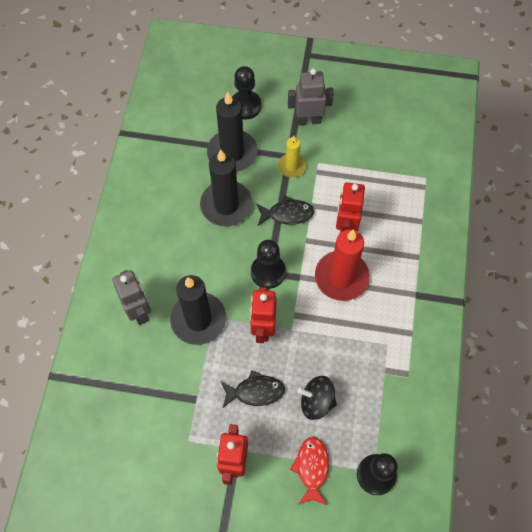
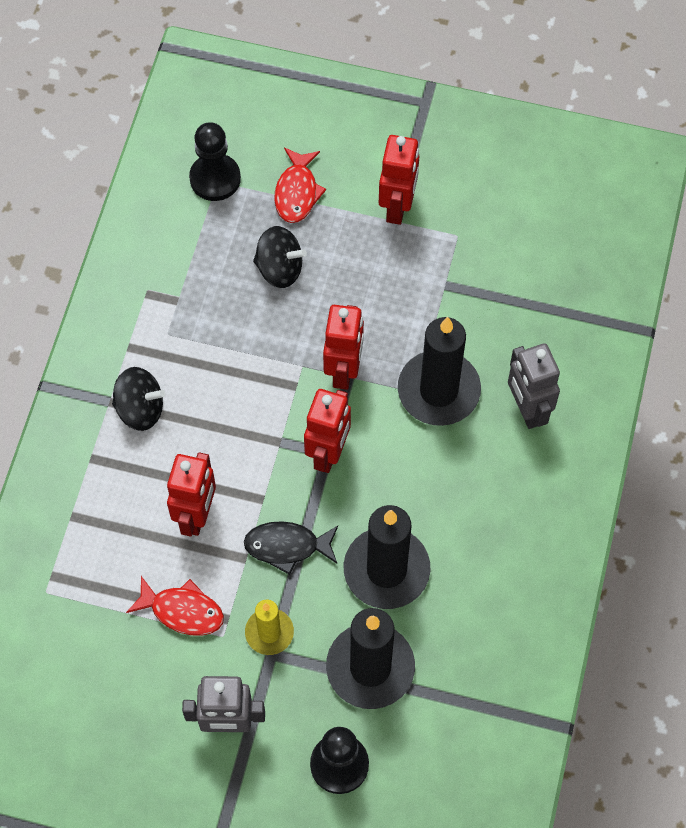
camera: 175 degrees left, 0 degrees up
black fish [221,370,285,408] -> none
black pawn [251,240,286,289] -> red robot [304,389,351,473]
red candle [315,229,370,301] -> none
none -> black spinning top [112,367,166,431]
none -> red fish [126,576,224,636]

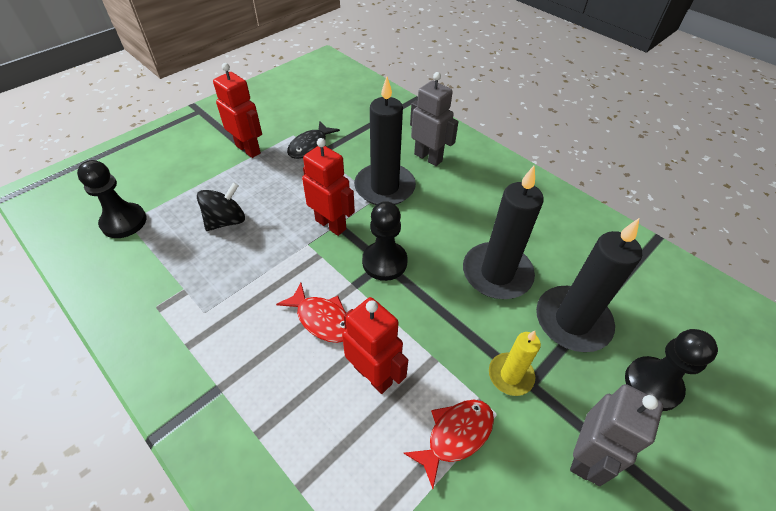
camera: 60 degrees left, 15 degrees down
black spinning top [112,367,166,431] -> none
black fish [244,521,338,575] -> black fish moved to [287,121,340,159]
red fish [274,147,326,223] -> red fish moved to [276,283,346,343]
red robot [304,389,351,473] -> black pawn [362,201,408,281]
grey robot [508,343,560,429] -> grey robot turned 150 degrees counterclockwise [410,72,459,166]

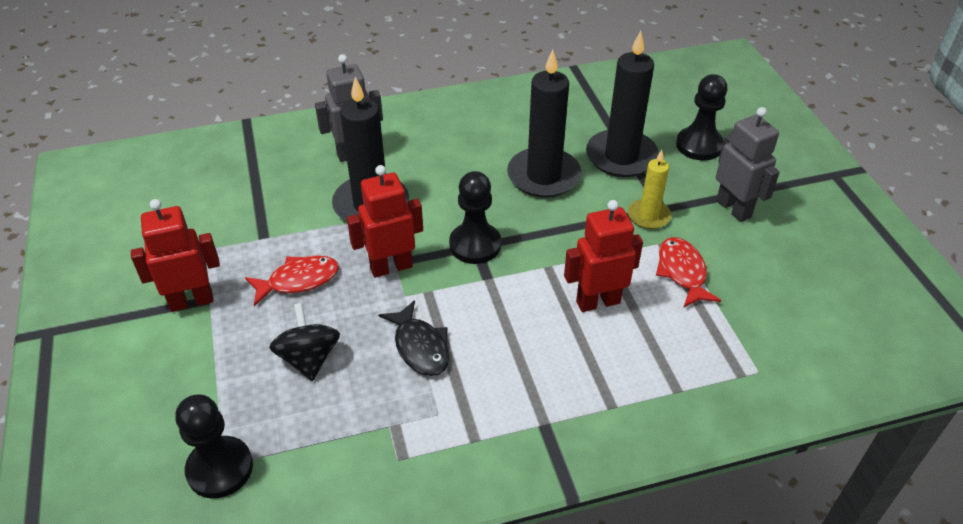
camera: 60 degrees left, 5 degrees down
red fish [276,283,346,343] -> red fish moved to [245,255,339,306]
black fish [287,121,340,159] -> black fish moved to [379,300,449,376]

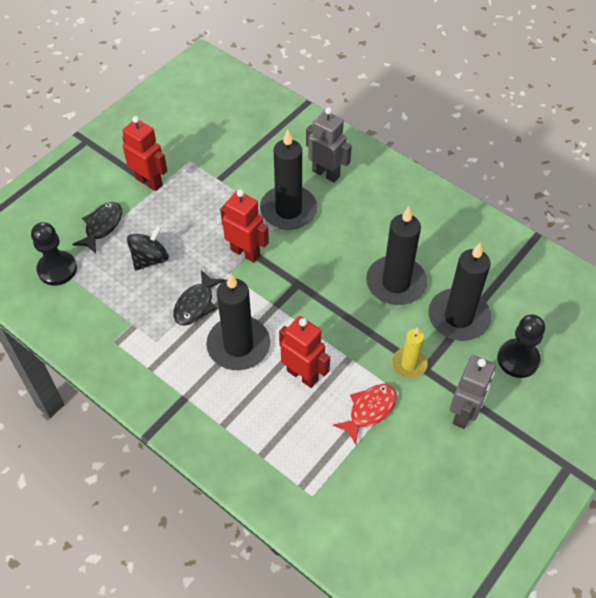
camera: 55 degrees right, 10 degrees up
red fish [245,255,339,306] -> none
black pawn [449,171,501,264] -> none
none -> black fish [72,202,122,254]
none -> black candle [206,273,270,370]

